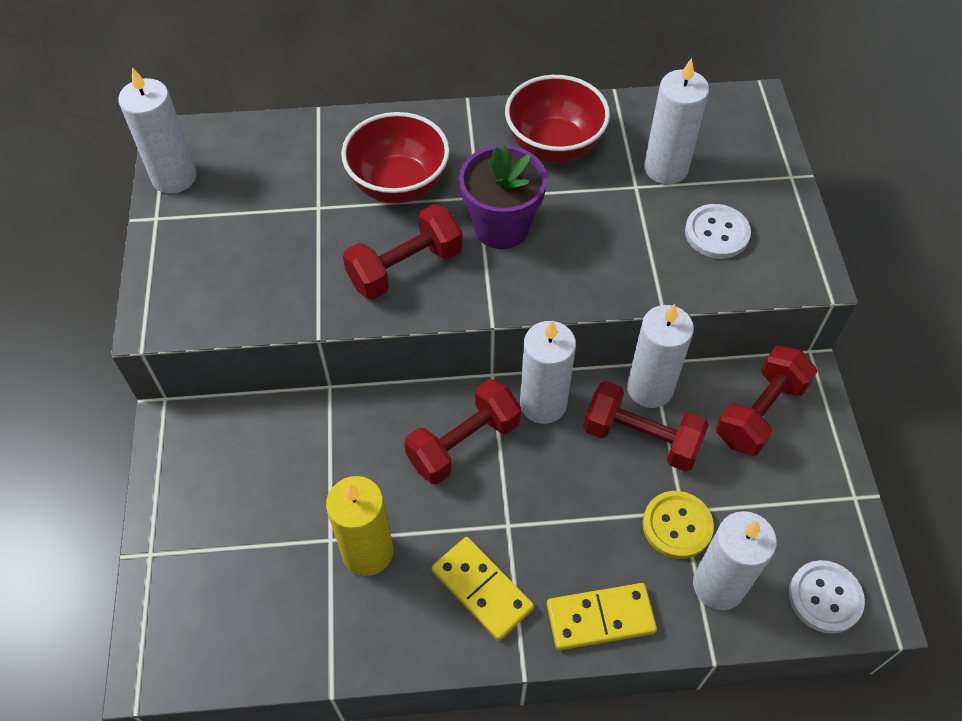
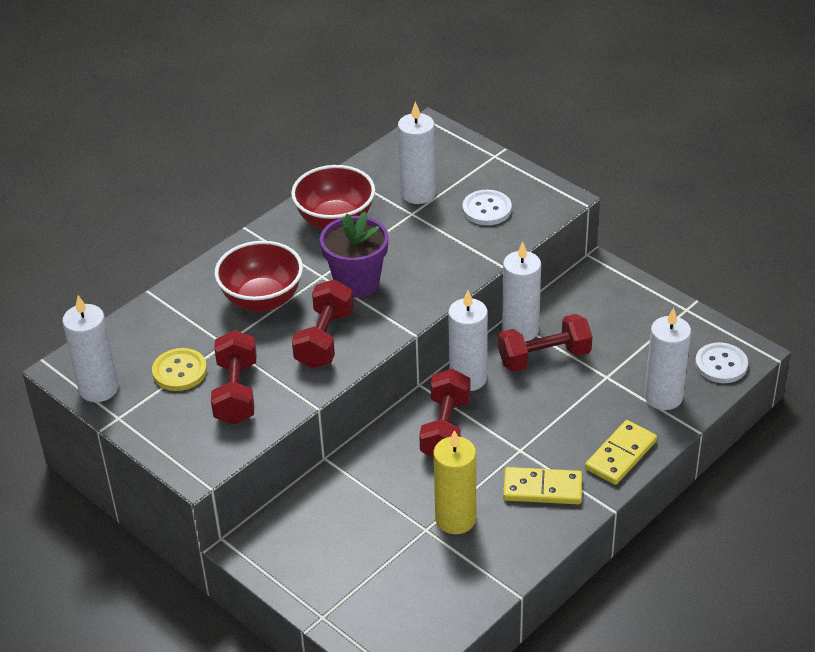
camera: 40 degrees left, 15 degrees down
yellow button [643,491,714,559] -> yellow button moved to [152,348,207,391]
red dumbbell [716,346,817,456] -> red dumbbell moved to [211,330,257,425]

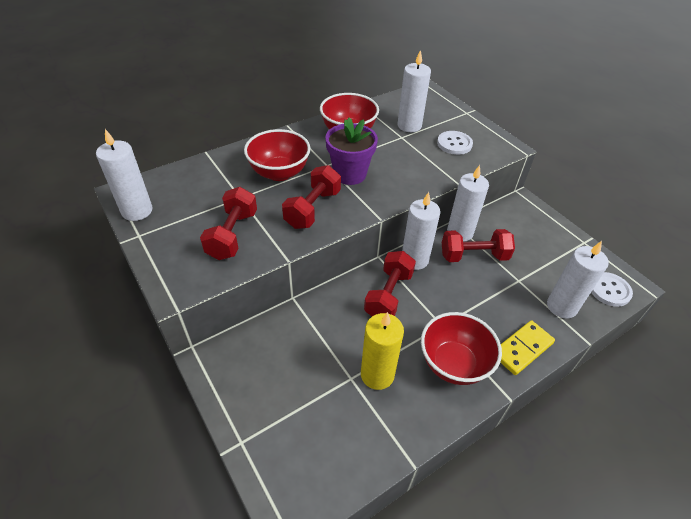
camera: 10 degrees right, 5 degrees up
yellow button [152,348,207,391] -> none
yellow domino [503,467,582,504] -> red bowl [421,312,502,385]

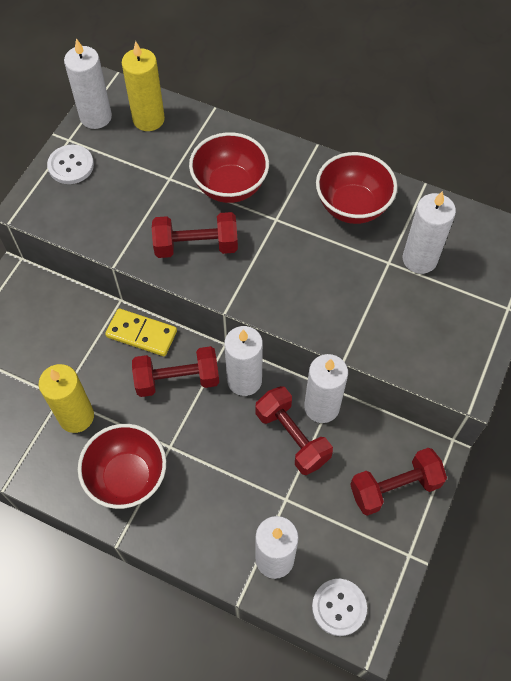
camera: 60 degrees right, 15 degrees up
red dumbbell [200,187,257,260] -> red dumbbell moved to [350,448,447,516]
purple flower pot [325,118,378,185] -> none
white button [437,131,473,155] -> white button moved to [47,145,94,184]
yellow domino [500,320,555,375] -> yellow domino moved to [105,308,177,356]
none -> yellow candle [122,41,165,131]

